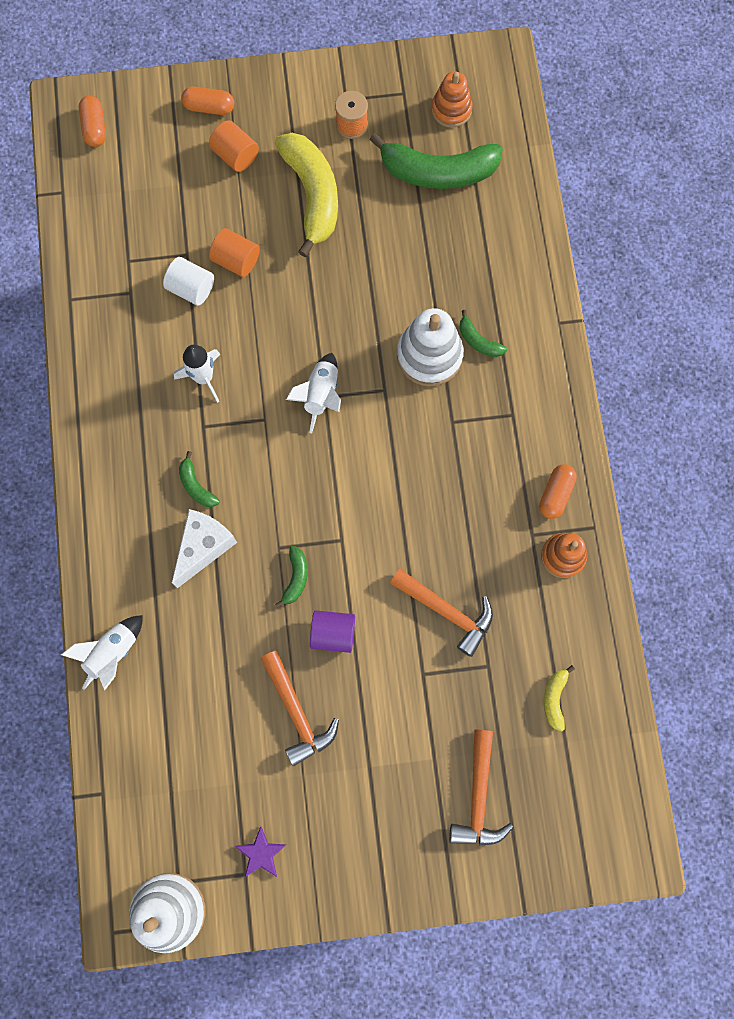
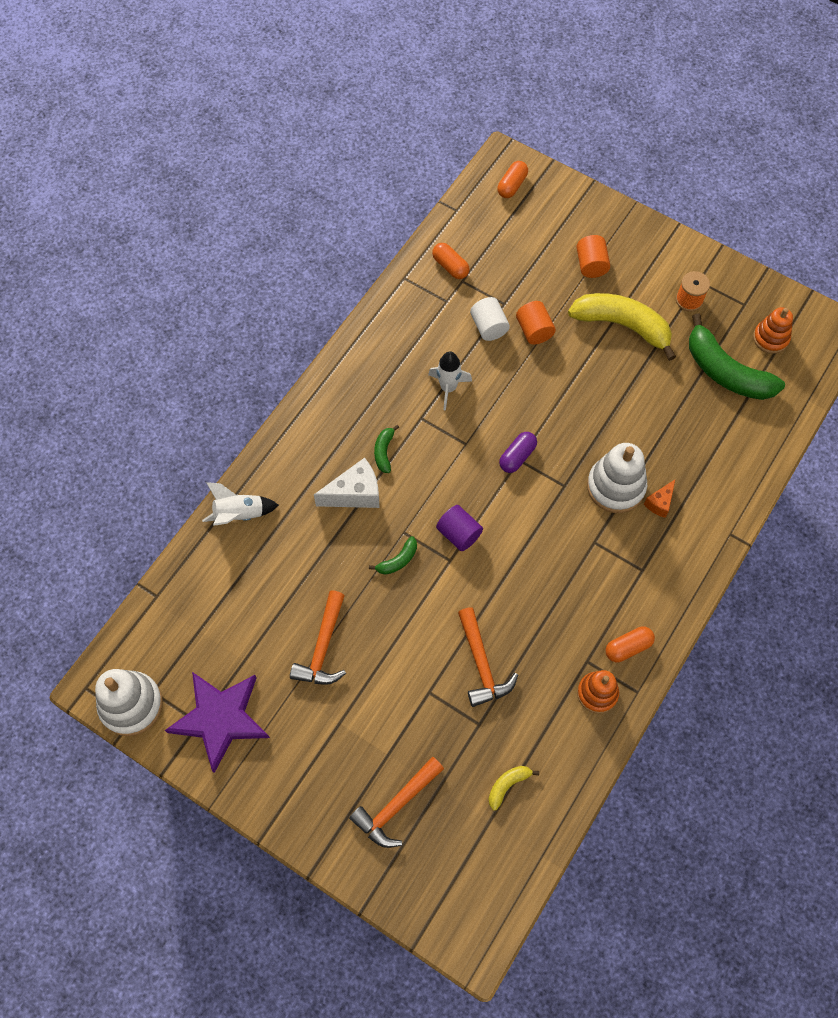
camera: 40 degrees right, 10 degrees down
orange capsule [181,87,234,115] -> orange capsule moved to [432,243,470,279]
purple star [235,826,286,877] -> purple star [165,672,270,773], size x2.30
yellow banana [275,133,338,257] -> yellow banana turned 90 degrees counterclockwise [568,293,676,361]
white rocket [286,353,341,433] -> purple capsule [499,432,537,473]
purple cylinder [310,610,355,653] -> purple cylinder moved to [436,505,483,551]
green banana [460,310,507,357] -> orange cheese [644,480,675,518]

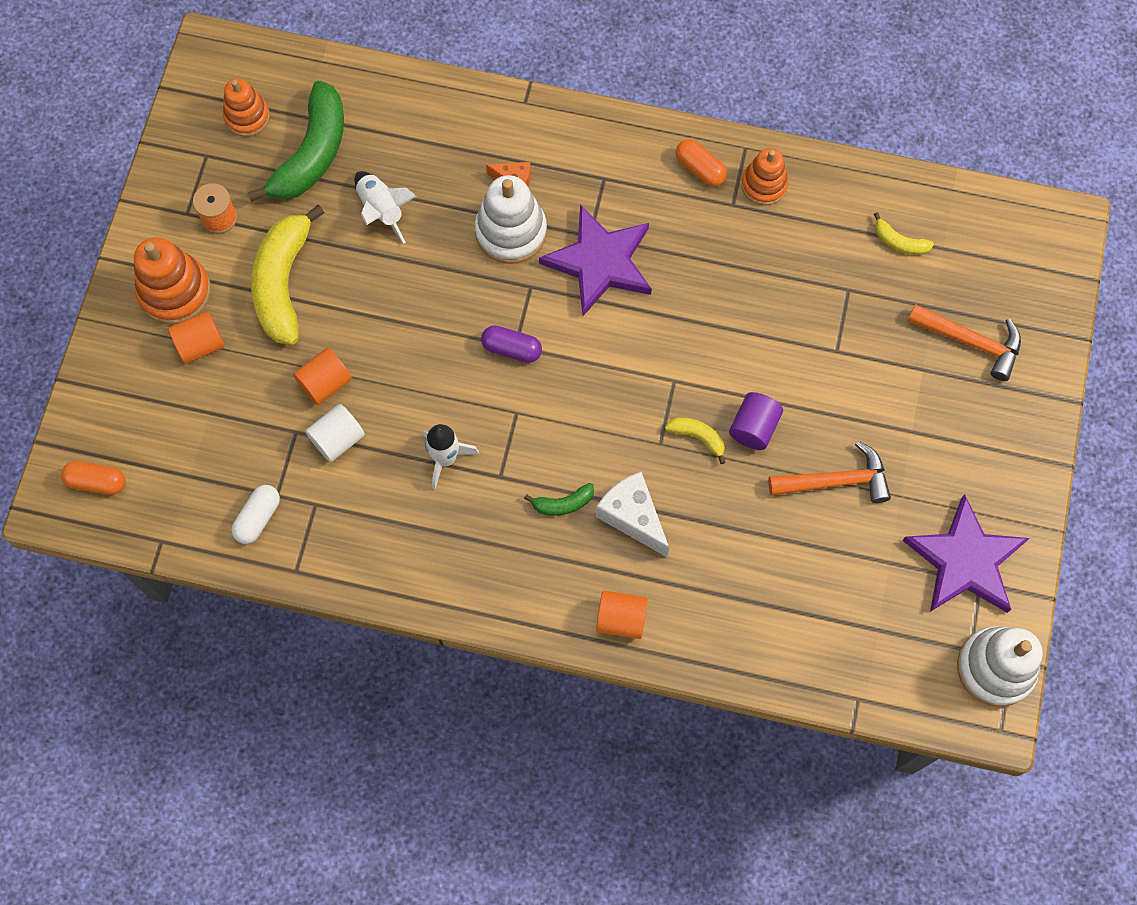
camera: 110 degrees left, 5 degrees up
white rocket [202,482,279,526] -> white rocket moved to [355,171,417,244]
green banana [369,536,417,575] -> yellow banana [665,417,725,464]
orange capsule [432,243,470,279] -> white capsule [232,485,280,544]
purple cylinder [436,505,483,551] -> purple cylinder moved to [729,392,783,450]
orange hammer [458,607,518,707] -> none
none -> orange stacking toy [134,237,211,325]
none -> purple star [539,204,652,316]
none -> orange cylinder [596,590,648,639]

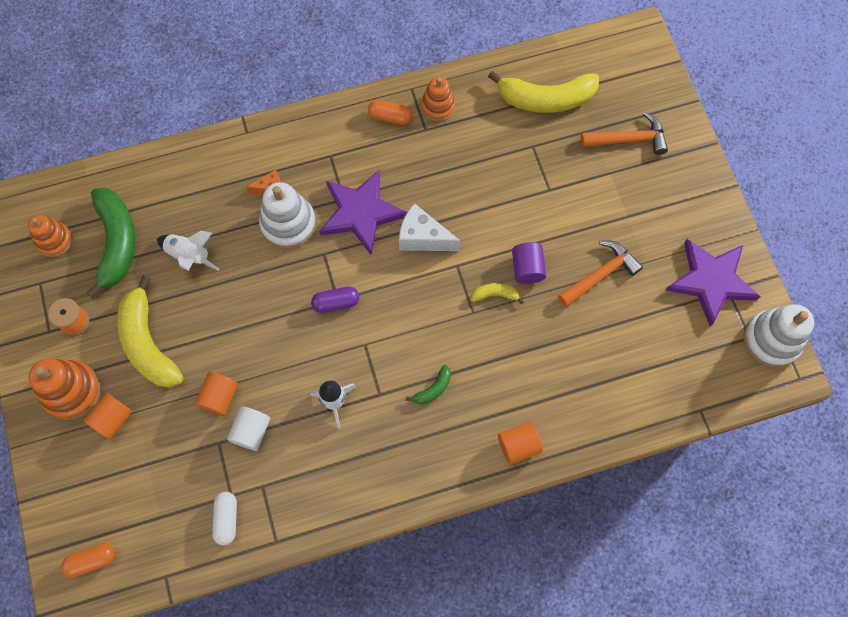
camera: 30 degrees left, 0 degrees up
white cheese [596,472,669,557] -> white cheese moved to [399,203,461,251]
yellow banana [874,212,934,255] -> yellow banana [488,71,599,113], size x2.24

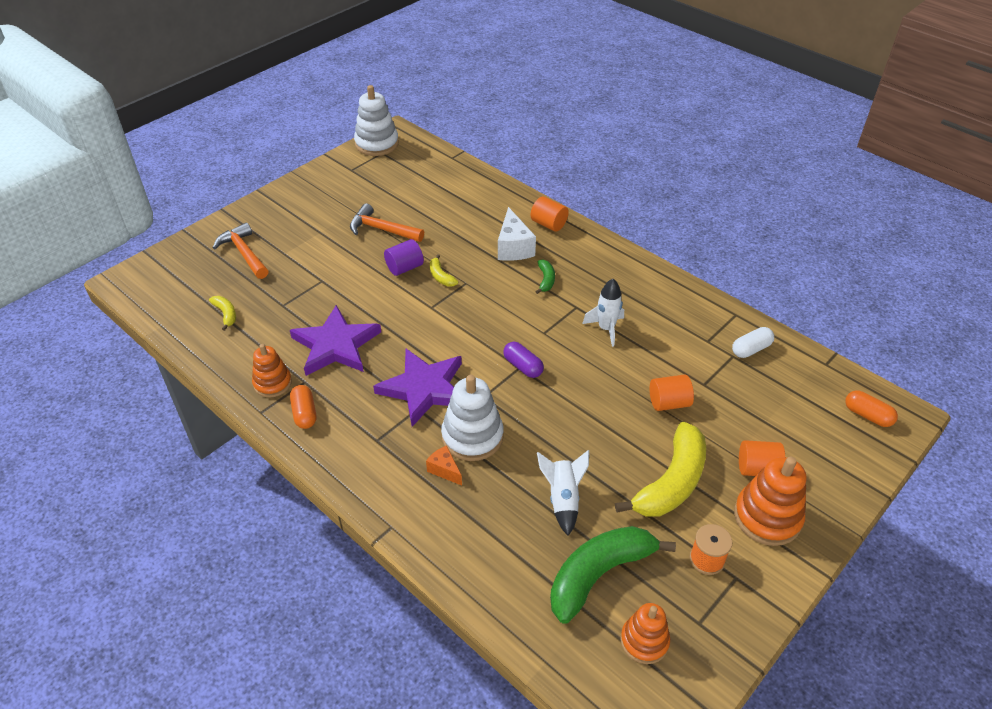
camera: 120 degrees left, 25 degrees down
white cylinder [227,406,270,451] -> none
white cheese [399,203,461,251] -> white cheese moved to [498,207,536,261]
green banana [406,365,451,405] -> green banana turned 75 degrees clockwise [535,259,555,294]
yellow banana [488,71,599,113] -> yellow banana [209,296,236,331], size x0.45
purple star [666,239,760,327] -> purple star moved to [290,305,381,376]

